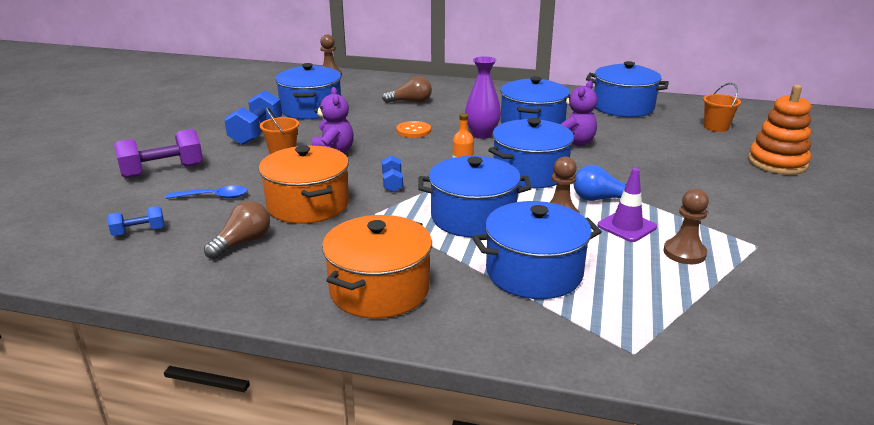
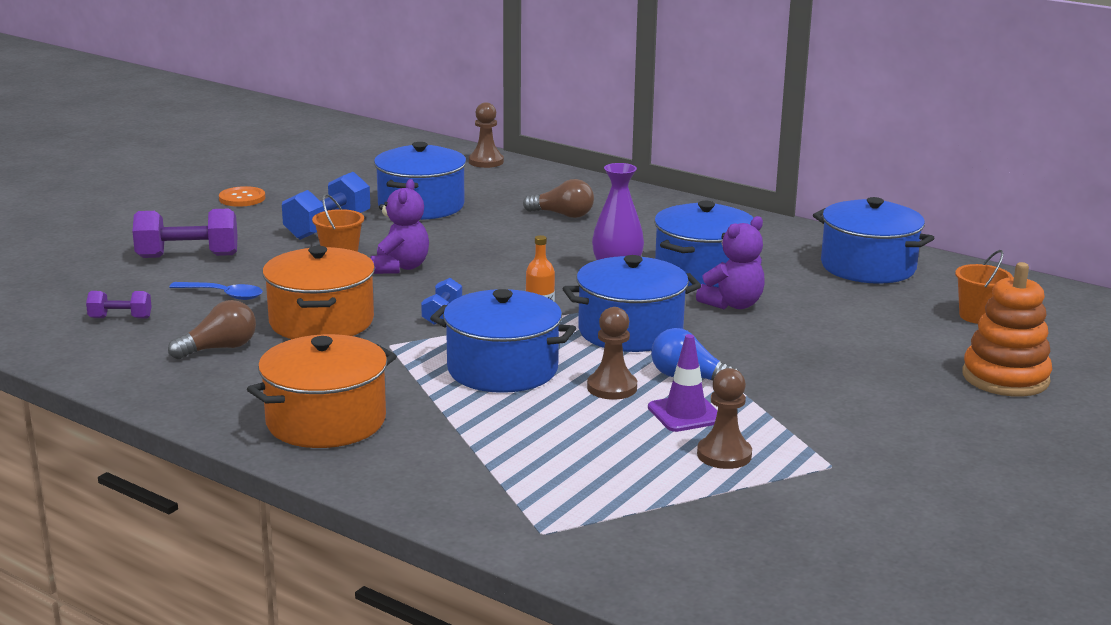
camera: 20 degrees right, 5 degrees down
blue dumbbell [107,206,165,236] -> purple dumbbell [86,291,152,319]
orange button [396,121,431,138] -> orange button moved to [219,186,265,207]
blue pot [472,201,602,299] -> none

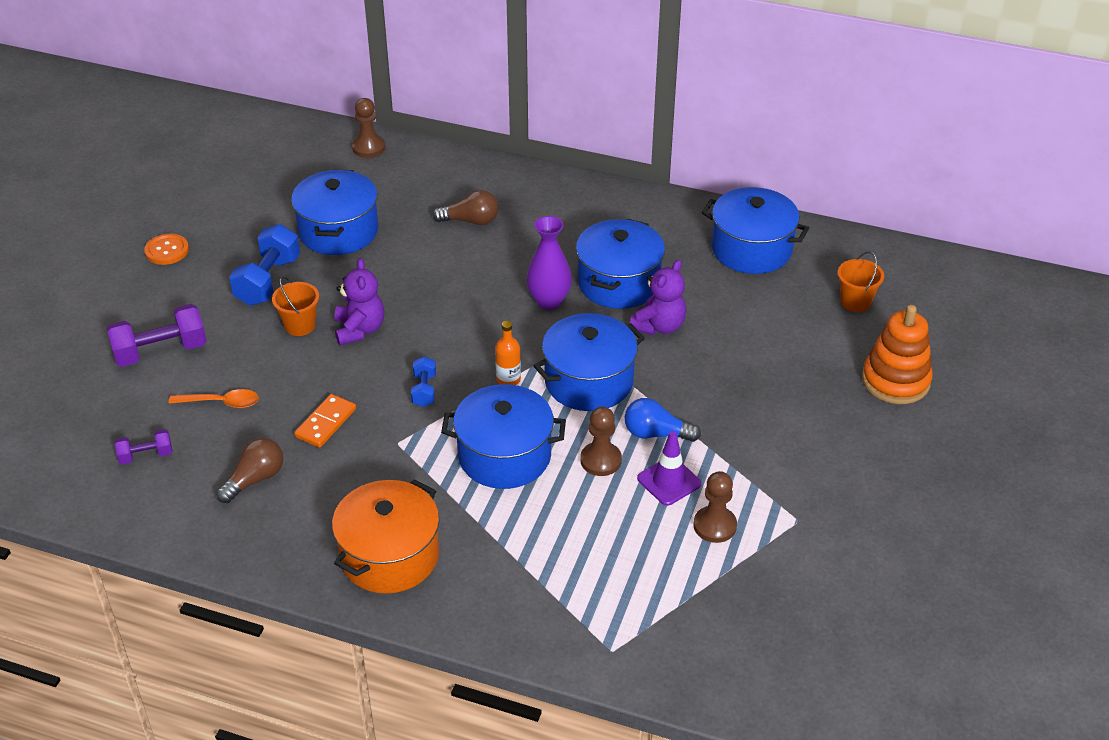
camera: 15 degrees left, 20 degrees up
blue spoon [169,282,263,300] -> orange spoon [169,389,259,408]
orange pot [262,246,375,339] -> orange domino [294,394,356,448]

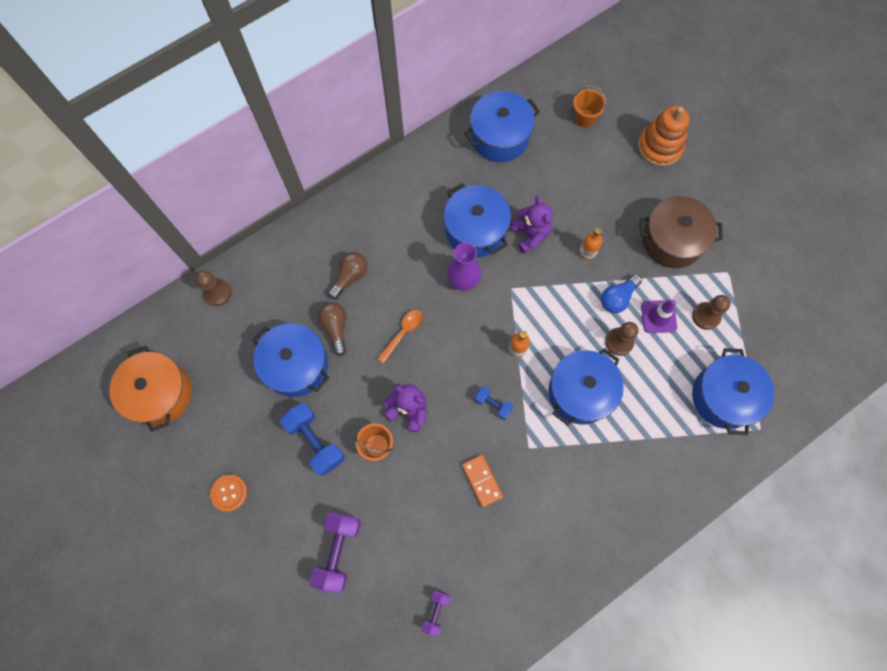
camera: 55 degrees left, 30 degrees up
orange spoon [169,389,259,408] -> orange spoon moved to [377,310,423,363]
brown light bulb [216,438,283,503] -> brown light bulb moved to [318,302,346,356]
orange pot [332,479,439,594] -> orange pot moved to [109,345,192,432]
blue pot [534,313,645,411] -> blue pot moved to [692,348,775,435]
none -> orange bottle [579,228,602,260]
none -> brown pot [640,196,723,268]

